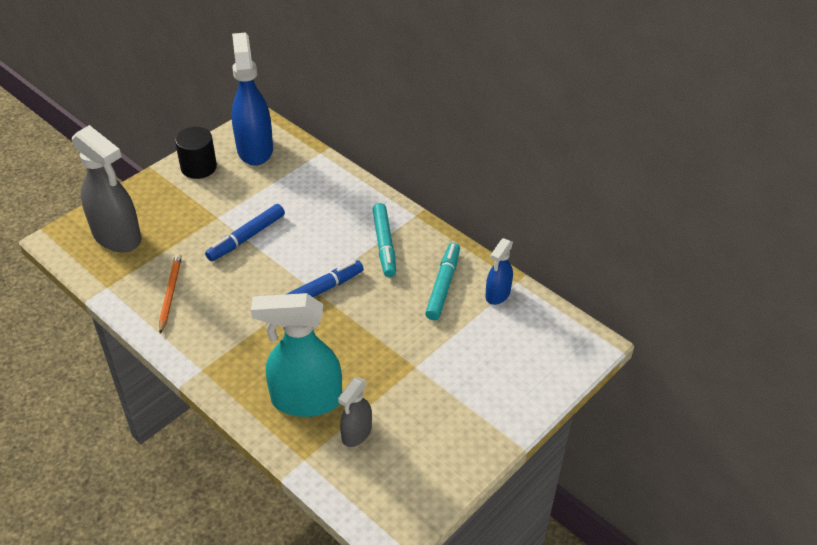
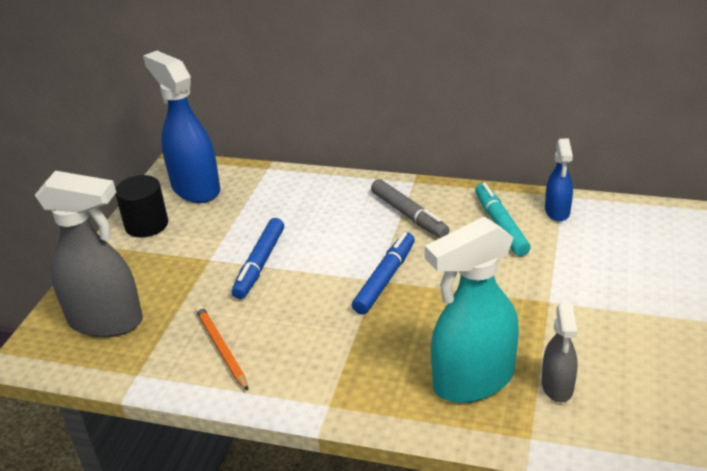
camera: 25 degrees left, 10 degrees down
turquoise marker [373,203,396,277] -> grey marker [371,179,450,238]

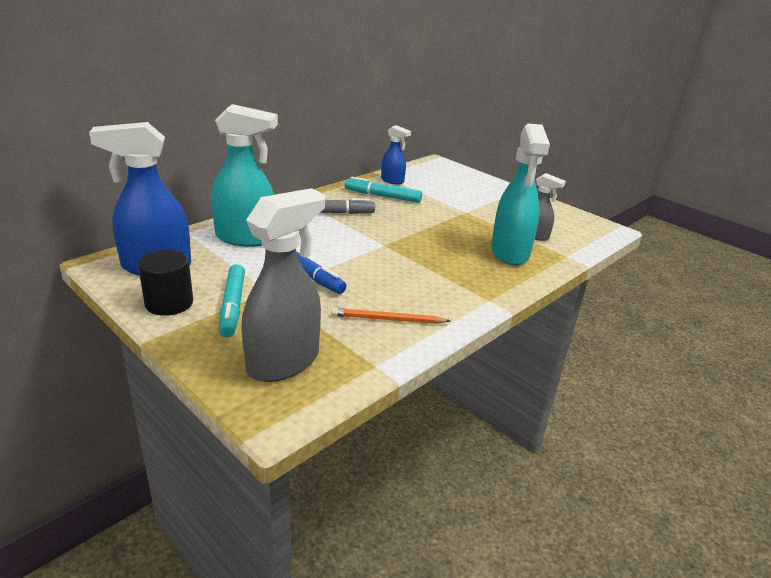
camera: 65 degrees left, 5 degrees down
blue marker [352,232,415,314] -> none
none -> turquoise spray bottle [211,104,278,247]
none -> turquoise marker [219,264,245,338]

